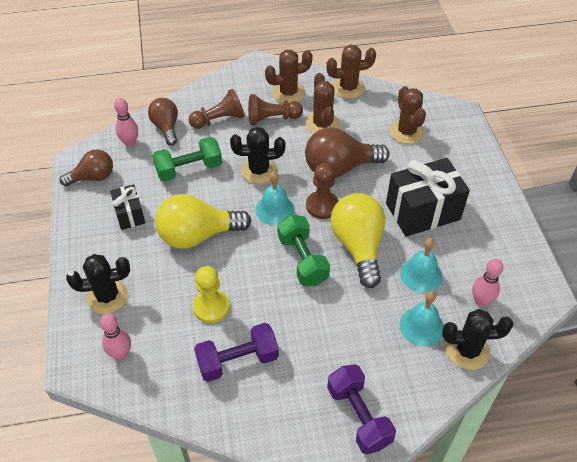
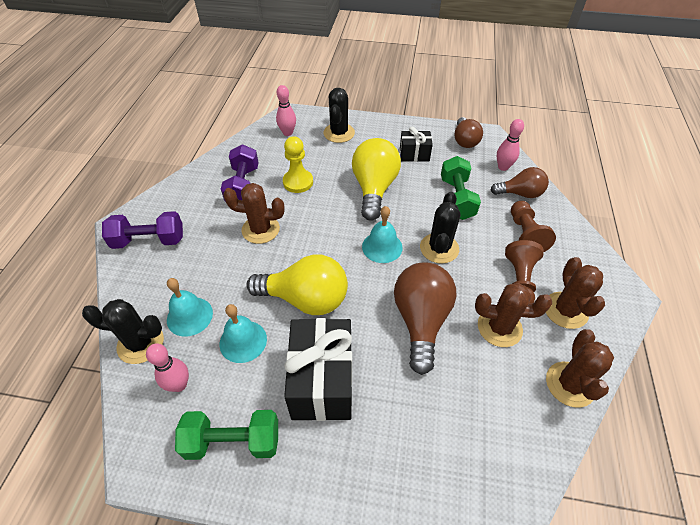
camera: 110 degrees right, 0 degrees up
green dumbbell [277,215,330,286] -> green dumbbell moved to [175,410,278,460]
brown pawn [306,163,339,219] -> none
brown cactus [390,86,426,144] -> brown cactus moved to [223,183,285,244]
black cactus [442,309,514,370] -> black cactus turned 75 degrees clockwise [82,299,164,364]

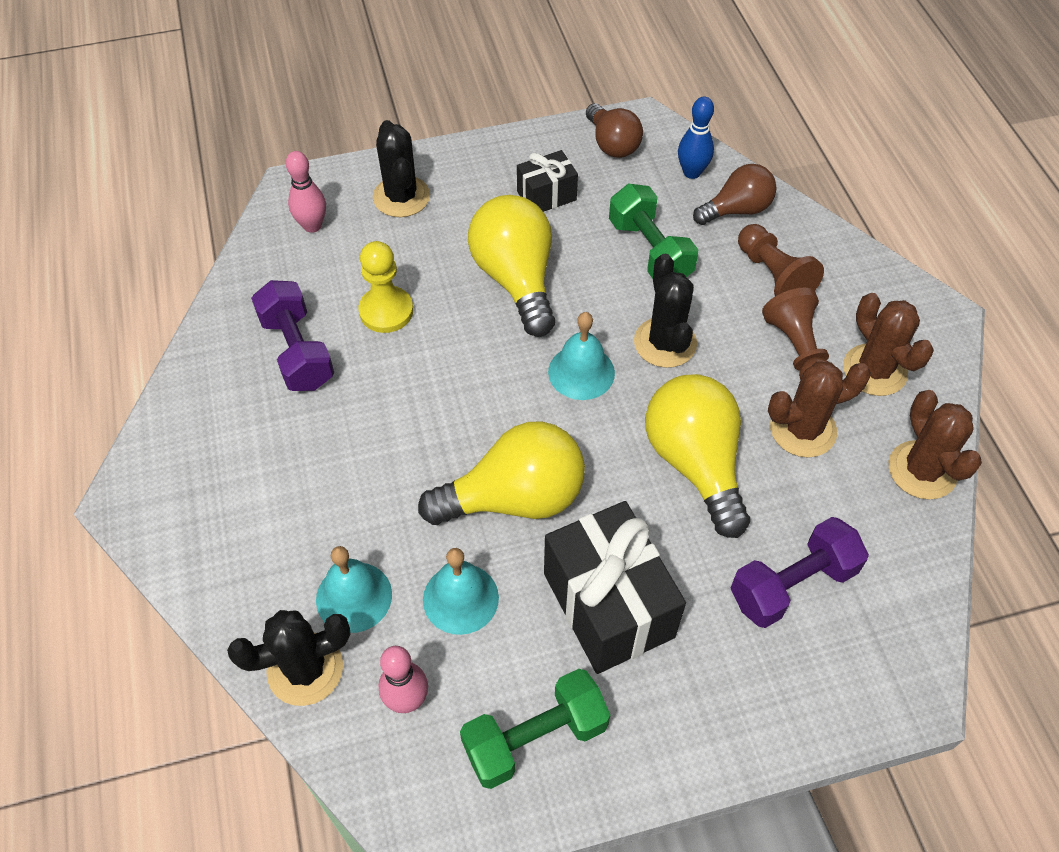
camera: 25 degrees left, 5 degrees up
purple dumbbell [102,211,183,249] -> purple dumbbell moved to [730,517,869,628]
brown cactus [223,183,285,244] -> none
brown light bulb [394,262,456,375] -> yellow light bulb [645,374,750,538]
pink bowling pin [497,119,524,171] -> blue bowling pin [678,97,714,179]

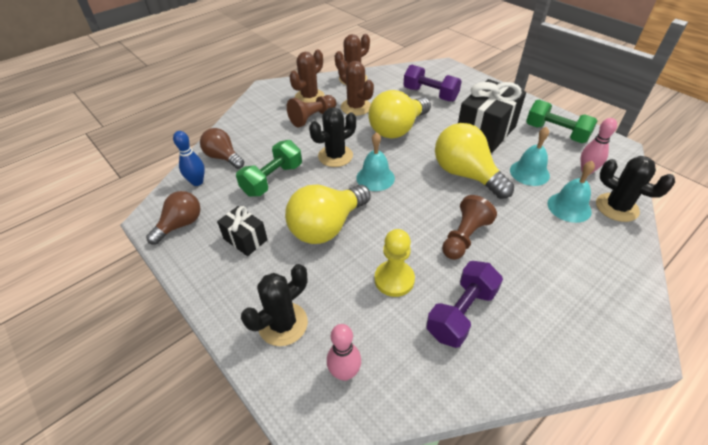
camera: 115 degrees left, 10 degrees down
brown pawn [738,224,824,296] -> brown pawn moved to [442,195,497,260]

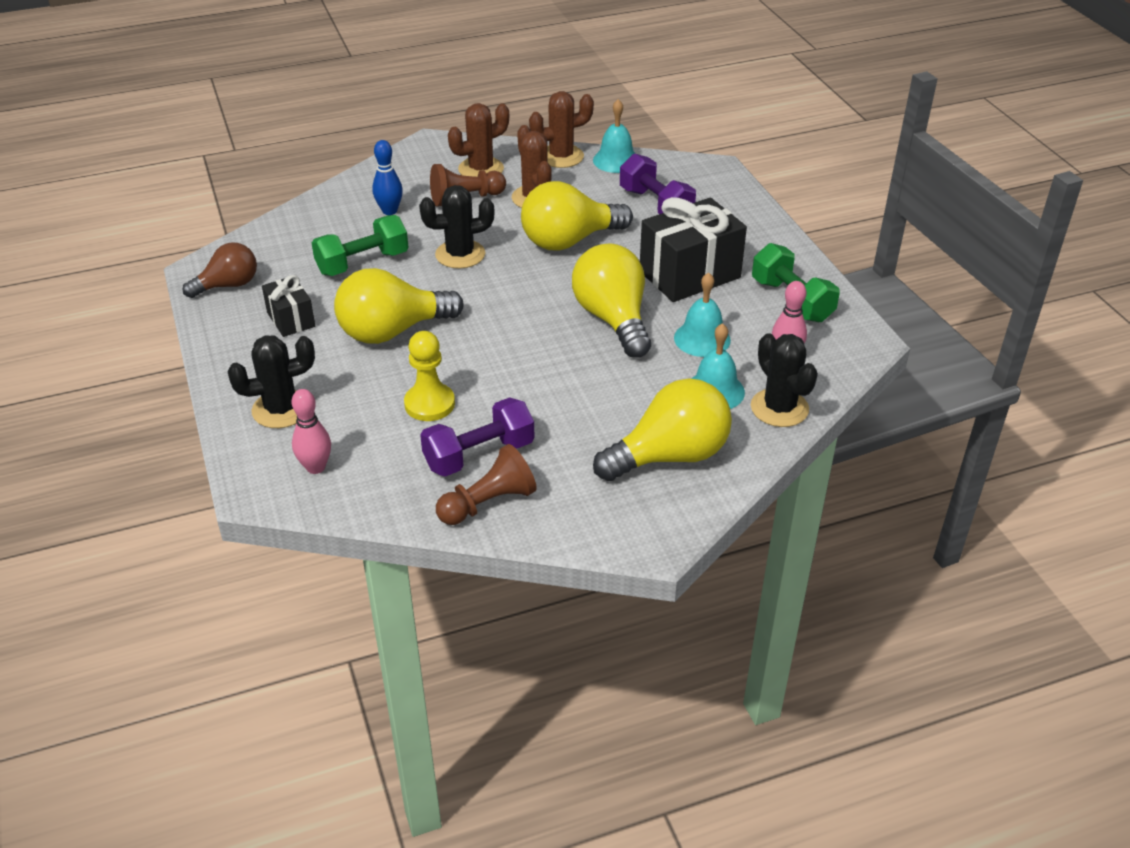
camera: 20 degrees right, 5 degrees down
blue bowling pin [173,131,205,186] -> blue bowling pin moved to [372,140,403,215]
brown light bulb [200,128,244,169] -> none
turquoise bell [356,132,395,191] -> turquoise bell moved to [593,99,635,173]
brown pawn [442,195,497,260] -> brown pawn moved to [436,444,537,525]
none -> yellow light bulb [593,378,732,481]

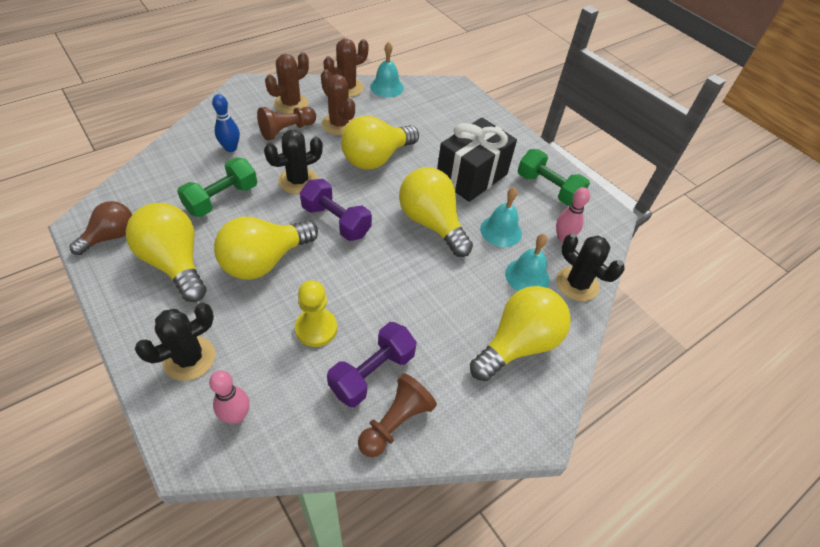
camera: 20 degrees left, 10 degrees up
black gift [262,275,315,337] -> yellow light bulb [126,203,207,302]
purple dumbbell [620,154,696,214] -> purple dumbbell moved to [300,179,372,241]

